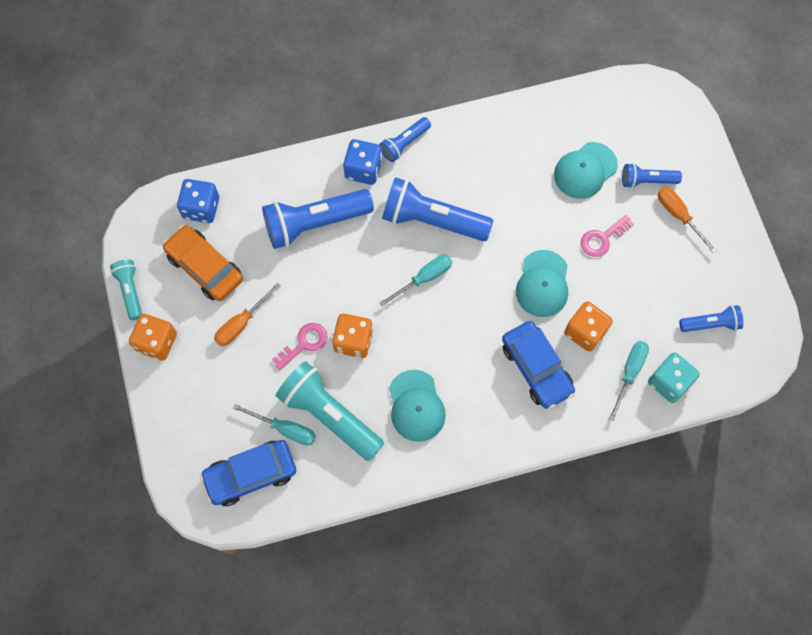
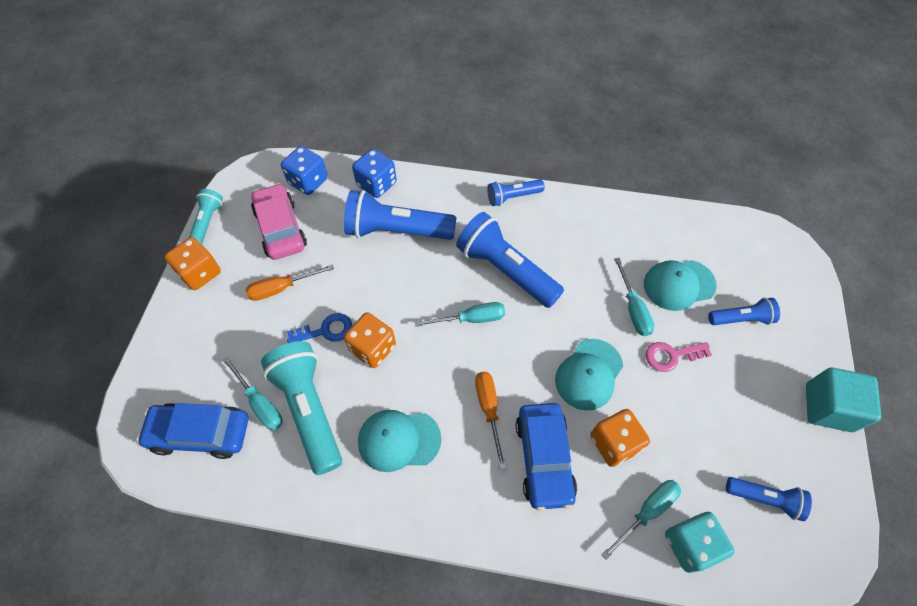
camera: 25 degrees right, 10 degrees down
orange car [163,225,243,301] -> pink car [251,183,307,260]
pink key [272,323,328,370] -> blue key [287,313,352,343]
blue dice [343,139,382,185] -> blue dice moved to [352,149,397,198]
turquoise cap [389,370,446,442] -> turquoise cap turned 75 degrees clockwise [358,410,441,472]
blue flashlight [622,163,682,188] -> blue flashlight turned 150 degrees clockwise [708,298,780,325]
orange screwdriver [658,187,717,254] -> orange screwdriver moved to [475,372,506,469]
none -> turquoise screwdriver [614,258,654,336]
none -> turquoise cube [806,367,881,432]

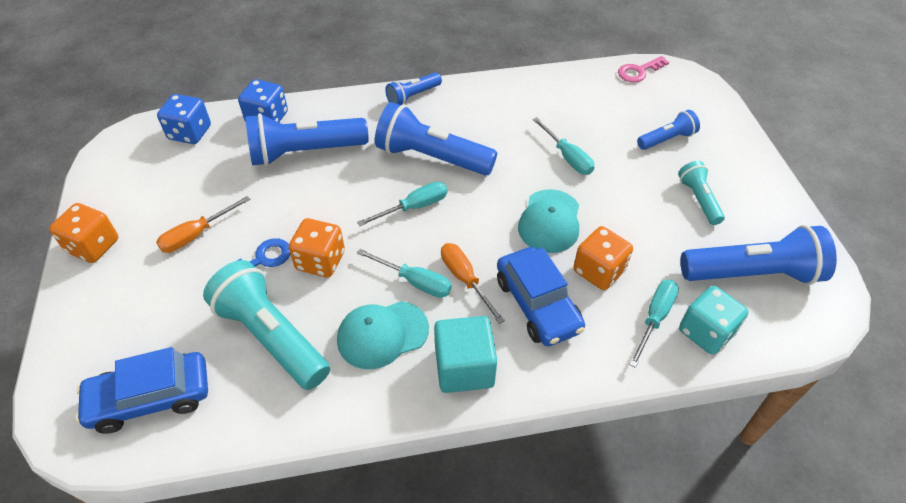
camera: 20 degrees left, 10 degrees down
turquoise flashlight [189,189,223,244] -> turquoise flashlight moved to [678,161,725,225]
turquoise screwdriver [222,356,283,430] -> turquoise screwdriver moved to [357,249,452,298]
pink car [251,183,307,260] -> none
turquoise cap [644,260,717,311] -> none
pink key [645,342,712,372] -> pink key moved to [618,56,669,83]
blue flashlight [726,477,812,521] -> blue flashlight [680,225,837,285], size x1.86
turquoise cube [806,367,881,432] -> turquoise cube moved to [434,316,497,393]

